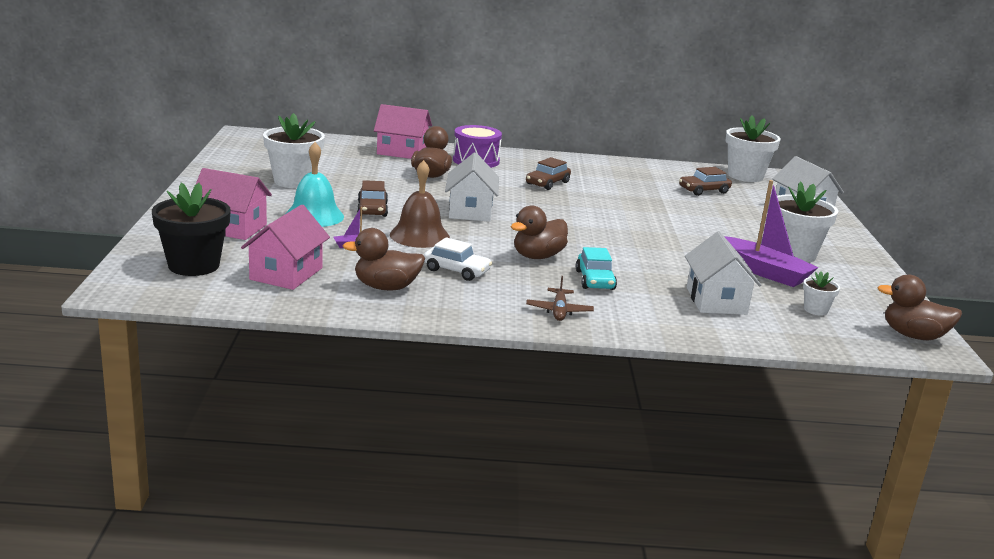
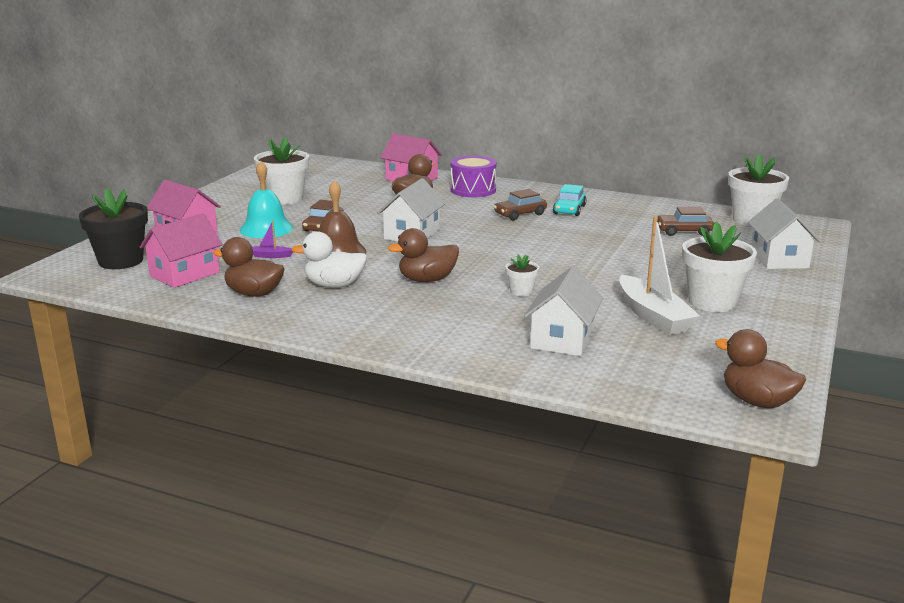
camera: 25 degrees right, 0 degrees up
white car [424,237,492,281] -> white duck [291,231,367,288]
brown plane [526,276,594,321] -> none
turquoise car [576,247,617,290] -> turquoise car moved to [553,184,587,216]
purple boat [724,180,819,287] -> white boat [619,216,700,335]
white flower pot [803,272,840,316] -> white flower pot moved to [505,255,539,296]

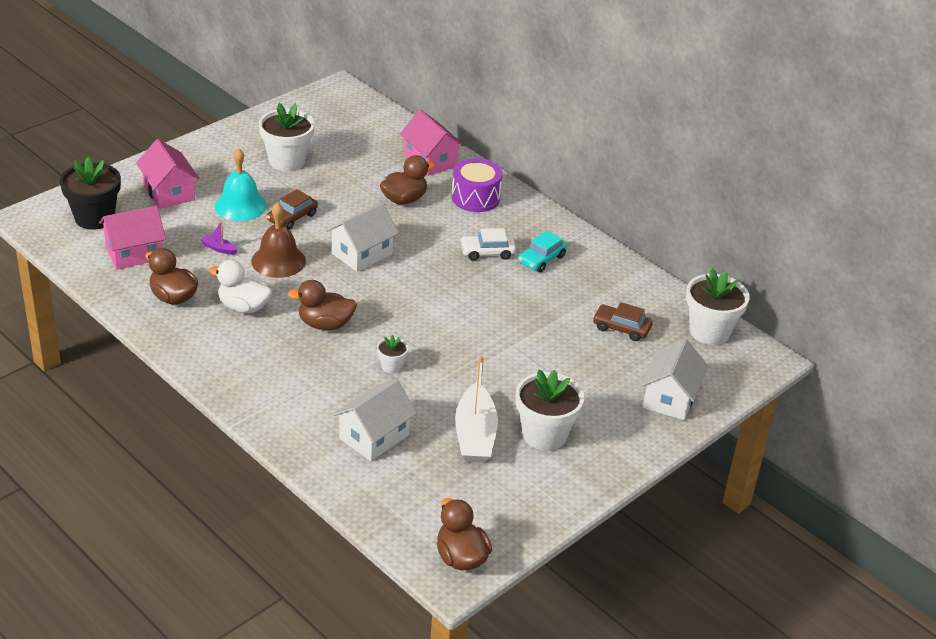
camera: 20 degrees right, 15 degrees up
brown car [494,189,547,220] -> white car [460,228,516,261]

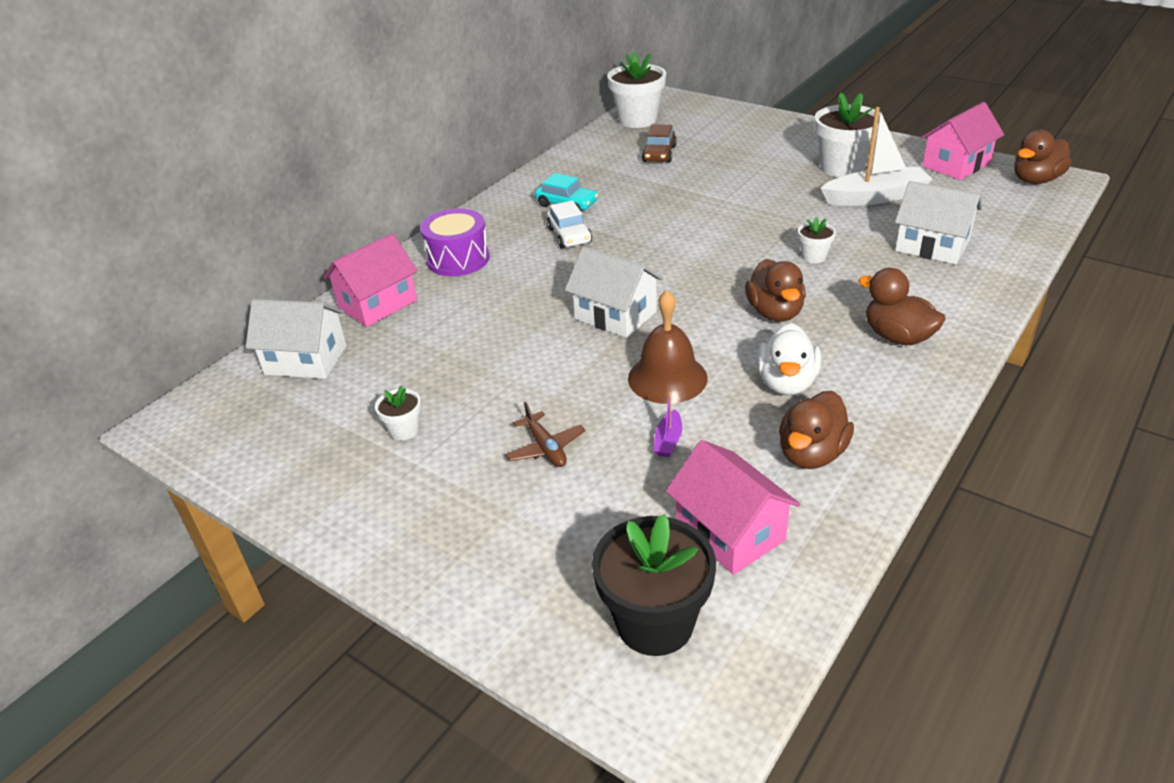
camera: 95 degrees left, 0 degrees up
pink house [136,139,200,209] -> pink house moved to [921,102,1004,180]
turquoise bell [215,148,267,221] -> brown plane [505,402,586,467]
white flower pot [259,103,315,171] -> white flower pot [375,385,421,440], size x0.49
brown car [267,189,318,230] -> none
brown duck [380,155,435,205] -> brown duck moved to [858,268,946,345]
white house [640,339,708,420] -> white house moved to [246,299,347,379]

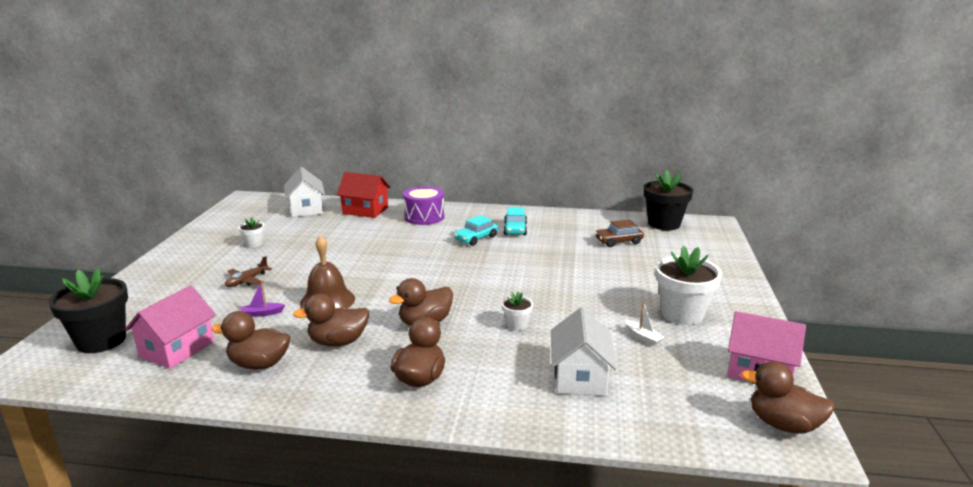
camera: 60 degrees right, 15 degrees down
pink house [323,233,418,327] -> red house [337,172,391,218]
white car [546,200,592,248] -> turquoise car [454,215,498,246]
white house [565,246,663,338] -> none
white flower pot [607,52,666,128] -> black flower pot [644,170,693,230]
white duck [757,323,821,395] -> brown duck [293,294,369,346]
white boat [821,107,932,206] -> white boat [626,301,665,346], size x0.43

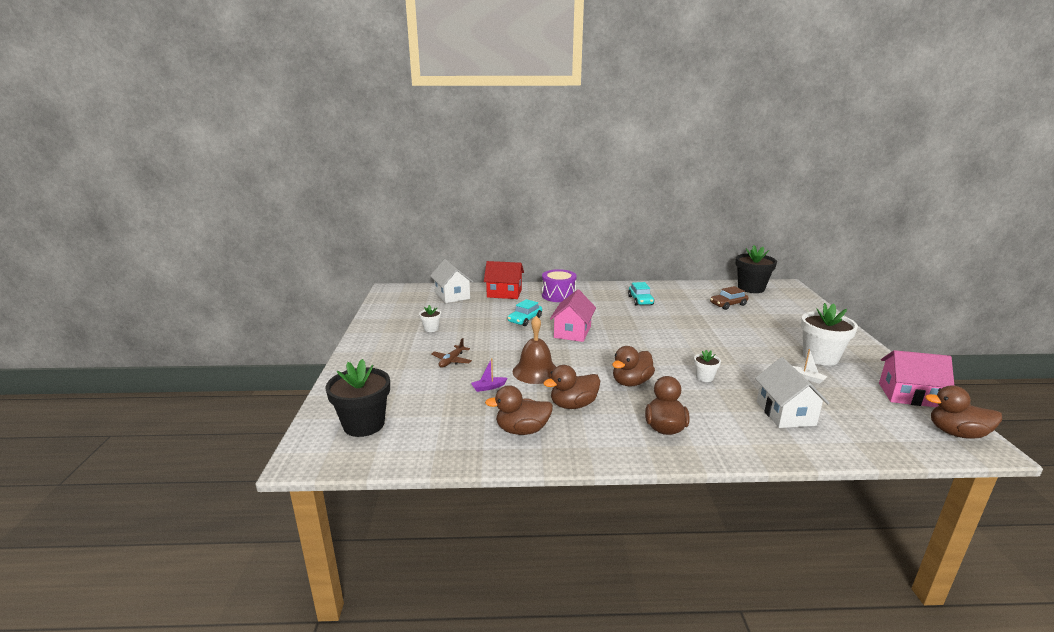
camera: 10 degrees left, 0 degrees up
pink house [125,285,216,369] -> pink house moved to [550,289,596,342]
turquoise car [454,215,498,246] -> turquoise car moved to [508,299,542,326]

